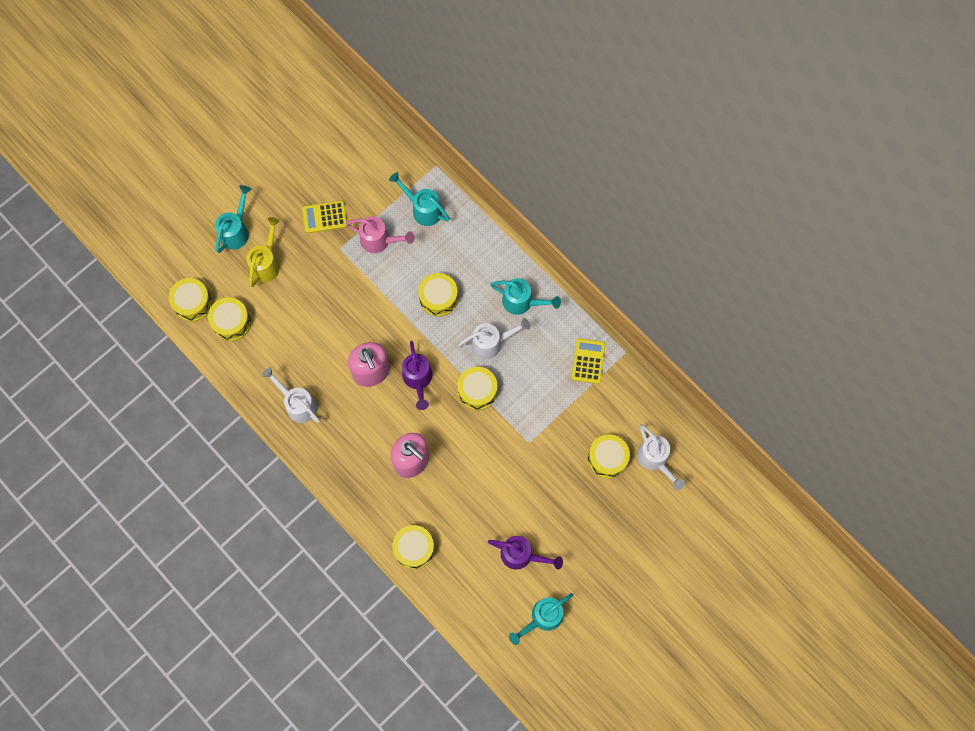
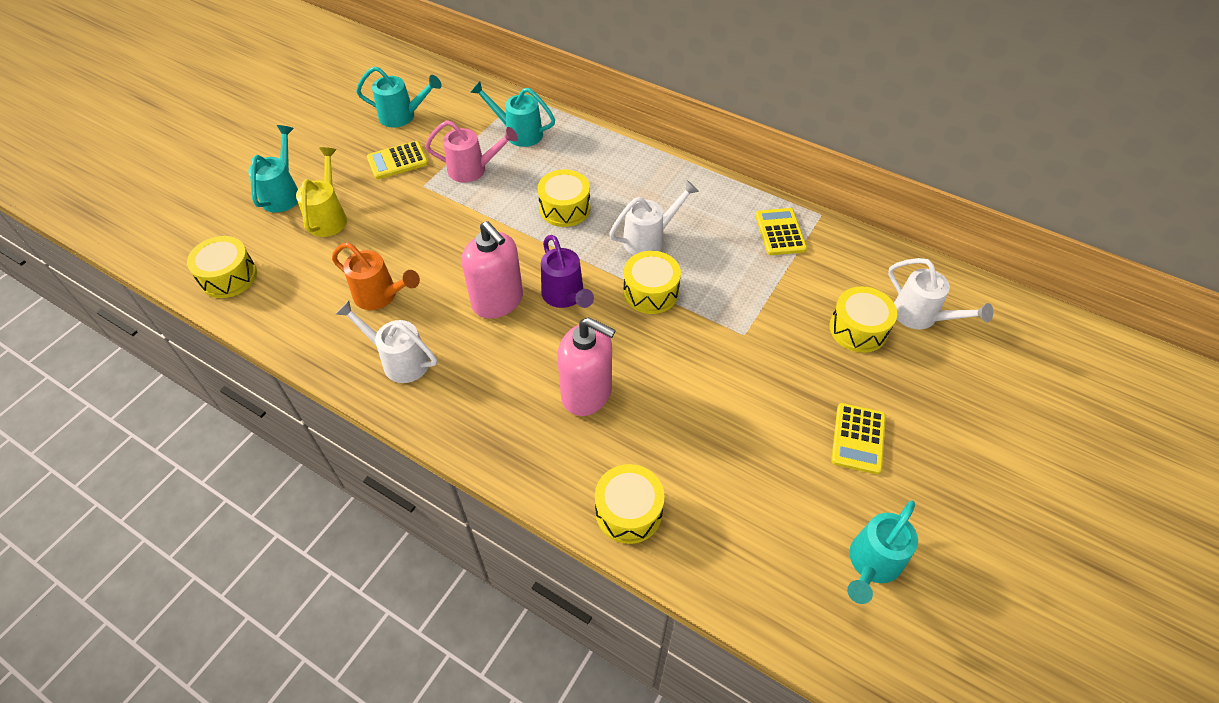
camera: 15 degrees left, 20 degrees down
yellow drum [208,297,251,341] -> none
purple watering can [488,536,563,570] -> none
turquoise watering can [490,278,561,315] -> turquoise watering can moved to [356,66,442,127]
none -> orange watering can [332,242,420,310]
none -> yellow calculator [831,403,886,474]

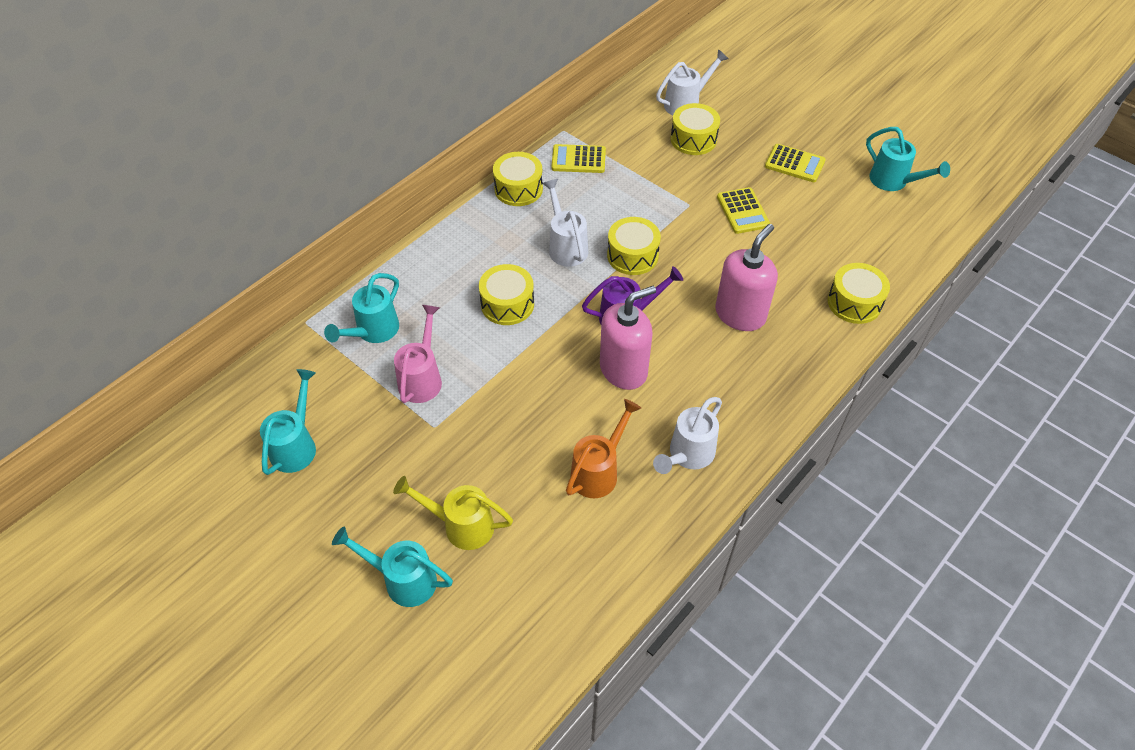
camera: 80 degrees left, 0 degrees up
yellow drum [187,236,257,298] -> yellow drum moved to [493,152,543,206]
yellow calculator [367,141,428,179] -> yellow calculator moved to [717,187,770,234]

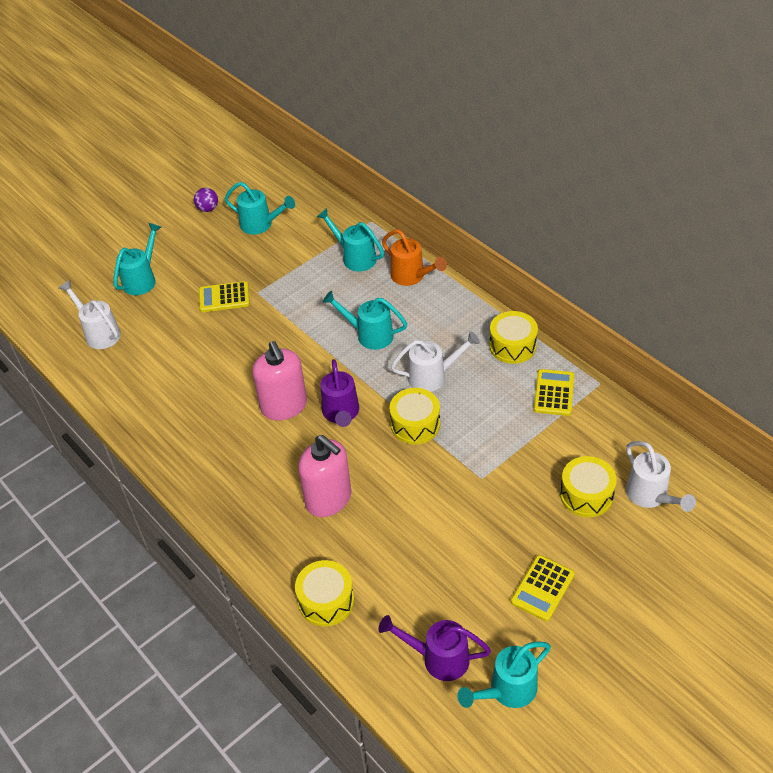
camera: 100 degrees right, 5 degrees down
yellow watering can [393,476,513,550] -> none
pink watering can [394,305,442,403] -> none
yellow drum [479,264,534,325] -> turquoise watering can [322,291,407,350]
orange watering can [566,399,641,498] -> orange watering can moved to [382,229,447,286]
white watering can [653,397,722,474] -> white watering can moved to [59,280,121,349]
yellow calculator [717,187,770,234] -> yellow calculator moved to [199,281,250,312]
none -> purple ball [194,188,218,212]
none -> purple watering can [378,615,491,681]

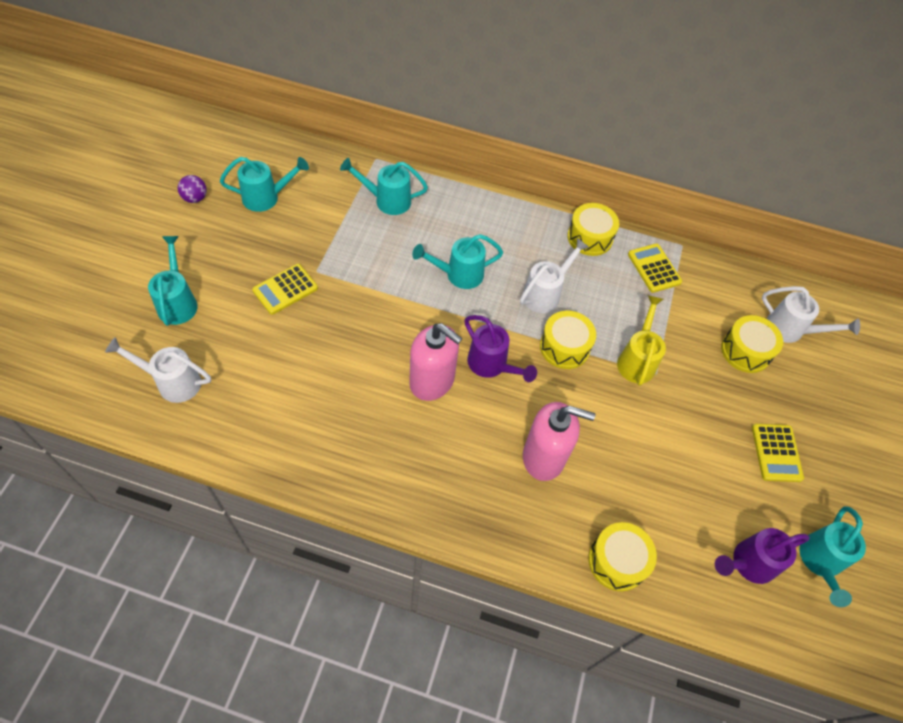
camera: 40 degrees left, 10 degrees up
orange watering can [382,229,447,286] -> none
none -> yellow watering can [617,295,666,386]

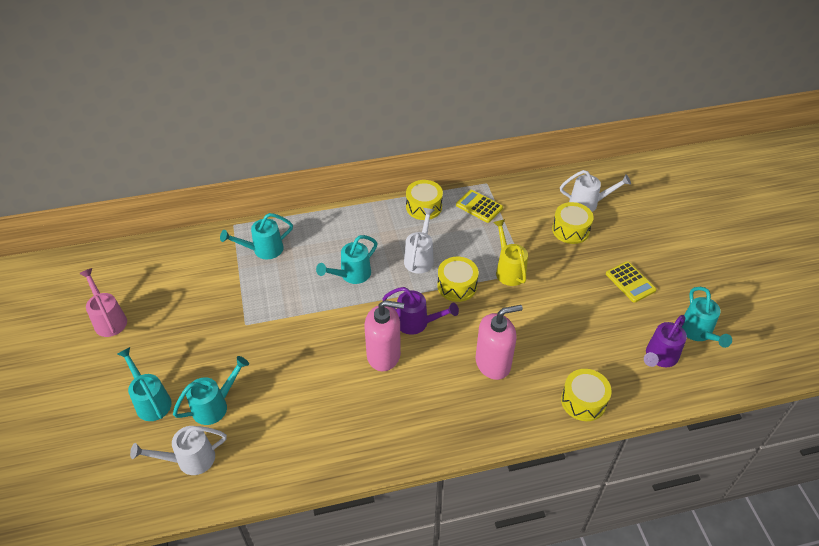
camera: 25 degrees left, 10 degrees down
purple ball [178,175,207,203] -> pink watering can [79,268,127,337]
turquoise watering can [220,157,309,212] -> turquoise watering can moved to [173,356,249,425]
yellow calculator [252,264,318,315] -> none

